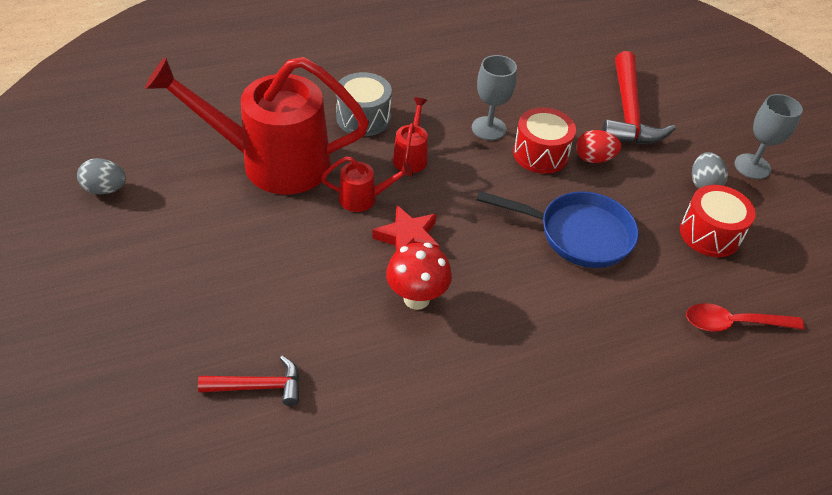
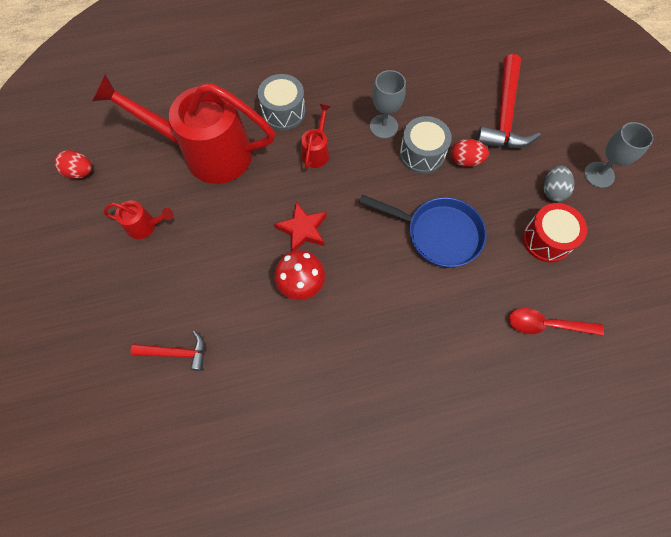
camera: 10 degrees right, 20 degrees up
grey egg [77,158,126,195] -> red egg [54,150,92,179]
red watering can [321,156,413,212] -> red watering can moved to [103,201,174,239]
red drum [513,107,576,174] -> grey drum [400,116,452,174]

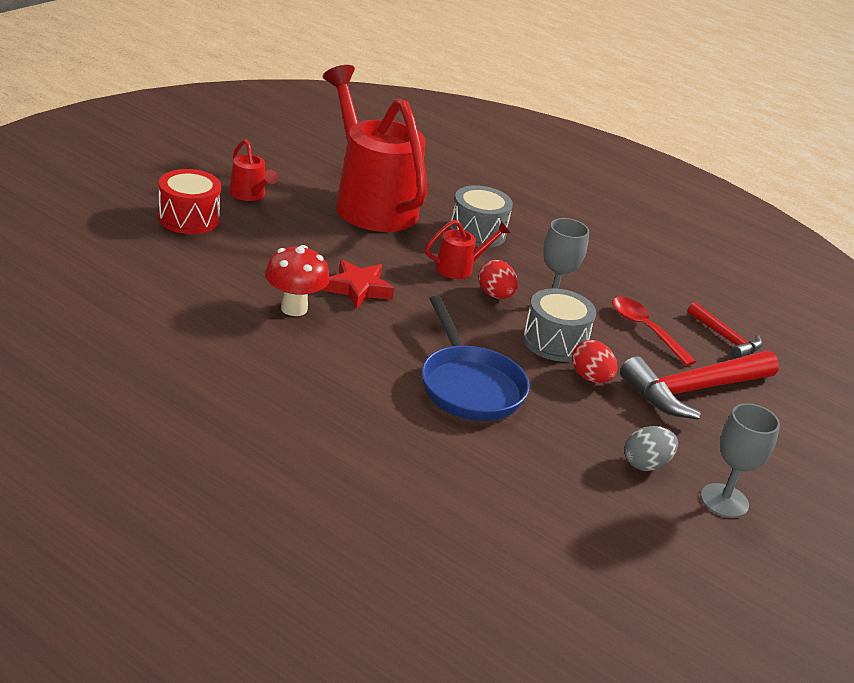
camera: 45 degrees right, 35 degrees down
red egg [54,150,92,179] -> red egg moved to [478,260,518,299]
red hammer [131,331,205,371] -> red hammer moved to [688,302,762,359]
red spoon [509,308,604,336] -> red spoon moved to [612,297,696,366]
red drum [523,203,587,262] -> red drum moved to [158,169,221,234]

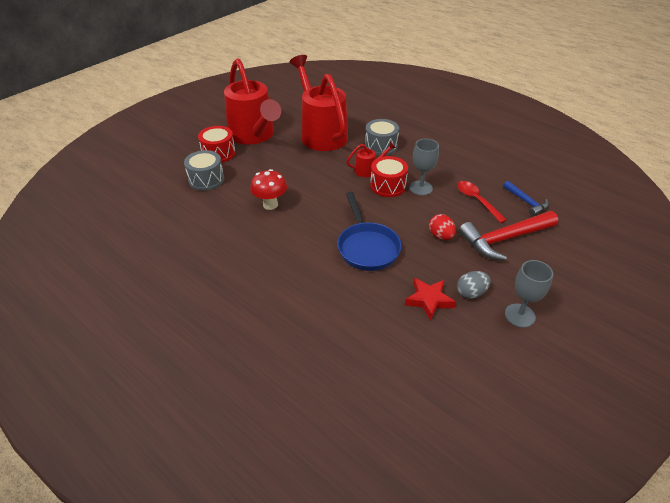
camera: 10 degrees right, 10 degrees up
red watering can [229,139,278,201] -> red watering can [224,58,281,145], size x2.39
red star [323,259,394,309] -> red star moved to [405,278,456,321]
red egg [478,260,518,299] -> red drum [370,156,408,197]
grey drum [523,288,596,362] -> grey drum moved to [184,150,224,191]
red hammer [688,302,762,359] -> blue hammer [503,181,549,216]

